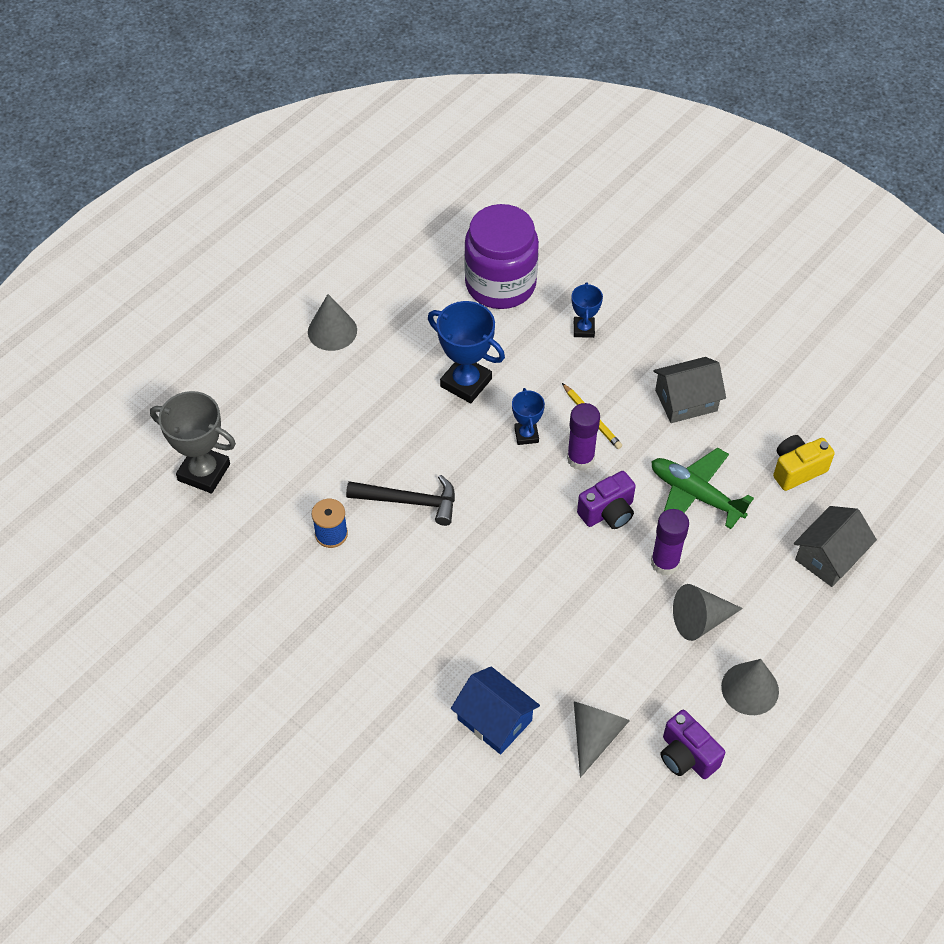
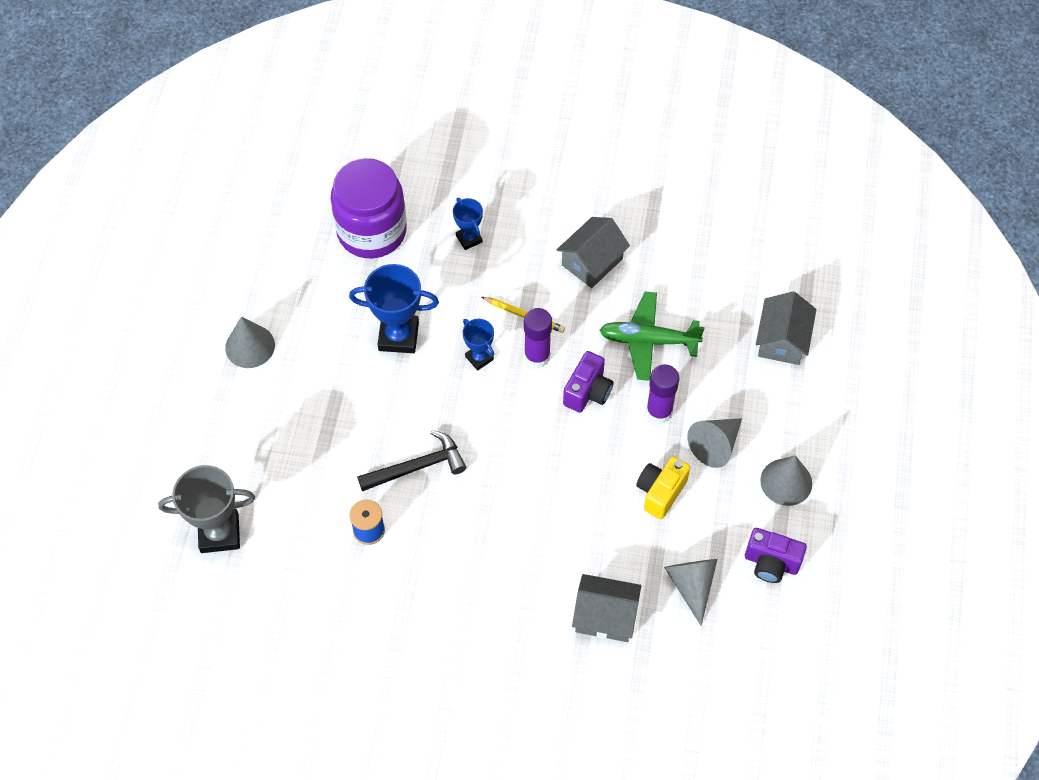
camera: 30 degrees left, 5 degrees up
blue house [451,667,540,754] -> grey house [572,574,641,642]
yellow camera [773,435,835,491] -> yellow camera moved to [636,456,690,519]

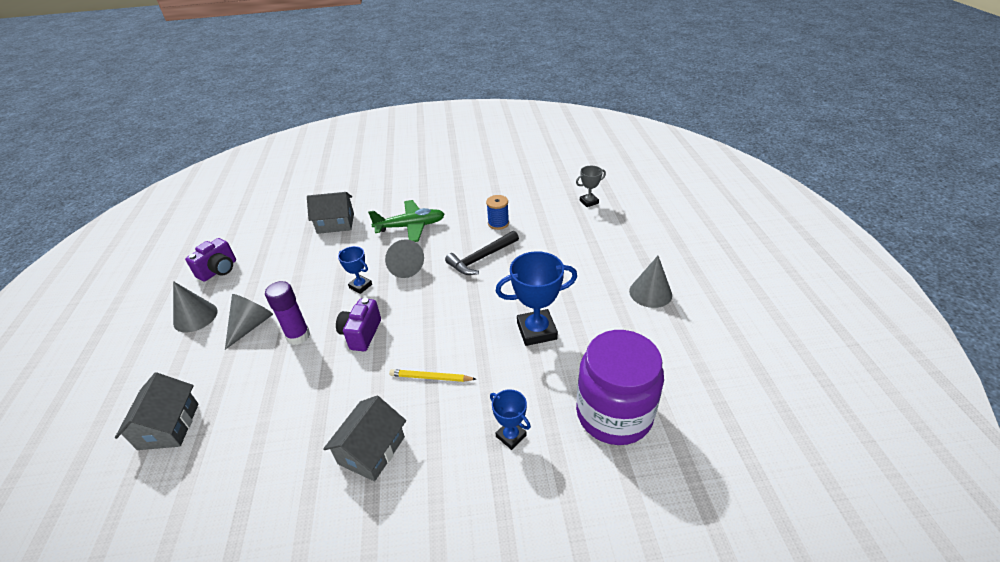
camera: 165 degrees right, 20 degrees down
grey trophy [158,465,255,553] -> grey trophy [576,166,606,207], size x0.56
blue trophy [463,319,494,371] -> blue trophy moved to [338,246,372,294]
purple glue stick [524,308,552,368] -> none
green plane [599,292,705,381] -> green plane moved to [368,200,445,242]
yellow camera [636,456,690,519] -> none
grey cone [664,559,718,626] -> grey cone moved to [385,239,424,278]
purple camera [745,528,807,583] -> purple camera turned 120 degrees clockwise [185,238,236,282]

